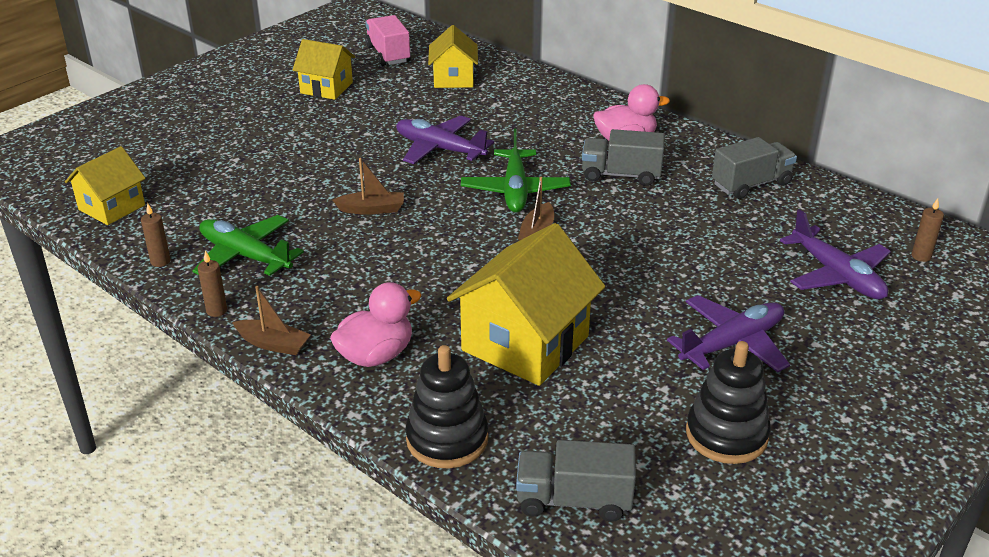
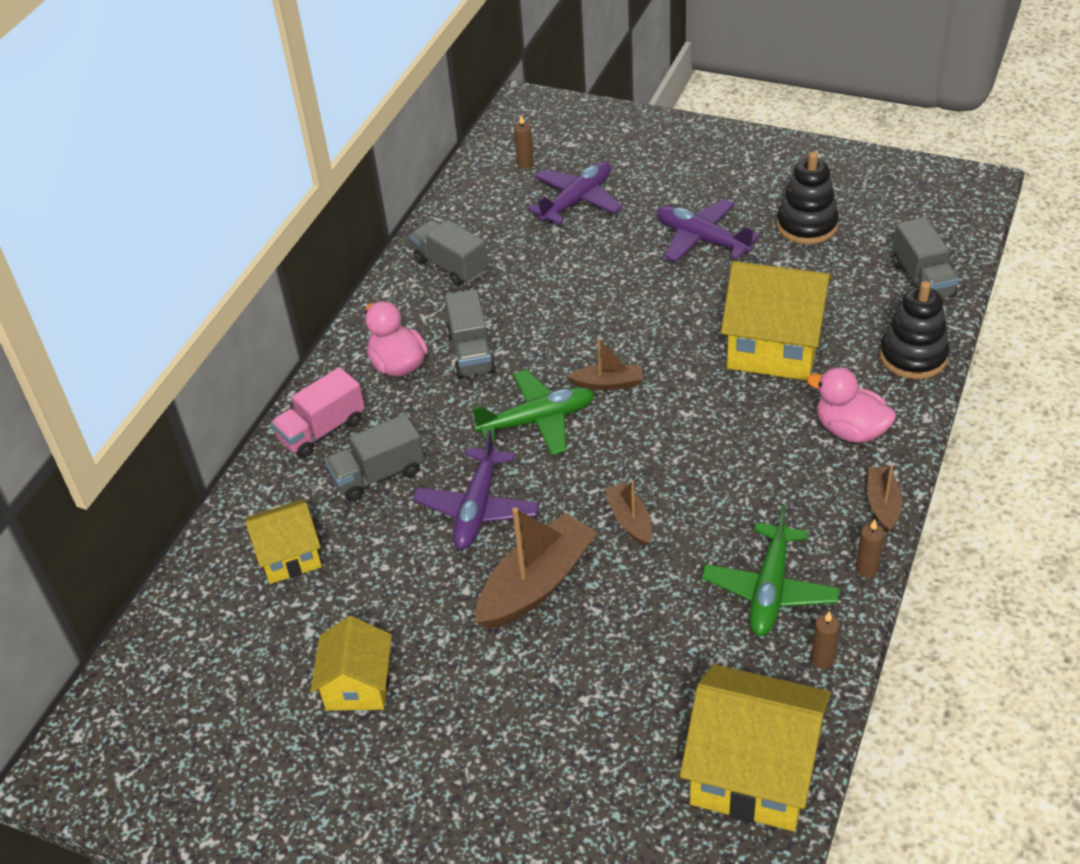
camera: 105 degrees left, 10 degrees up
yellow house [65,146,146,225] -> yellow house [680,664,831,831], size x1.69
pink truck [365,15,411,66] -> pink truck moved to [271,367,365,458]
none -> grey truck [325,414,424,501]
none -> brown boat [475,507,597,629]

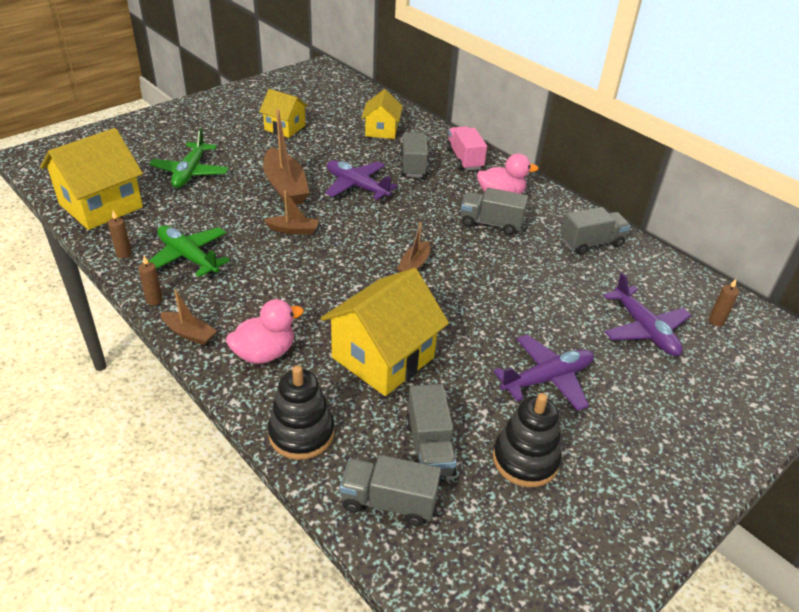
camera: 110 degrees right, 5 degrees down
green plane [472,370,595,455] -> green plane moved to [149,128,229,188]
none -> grey truck [406,384,457,477]

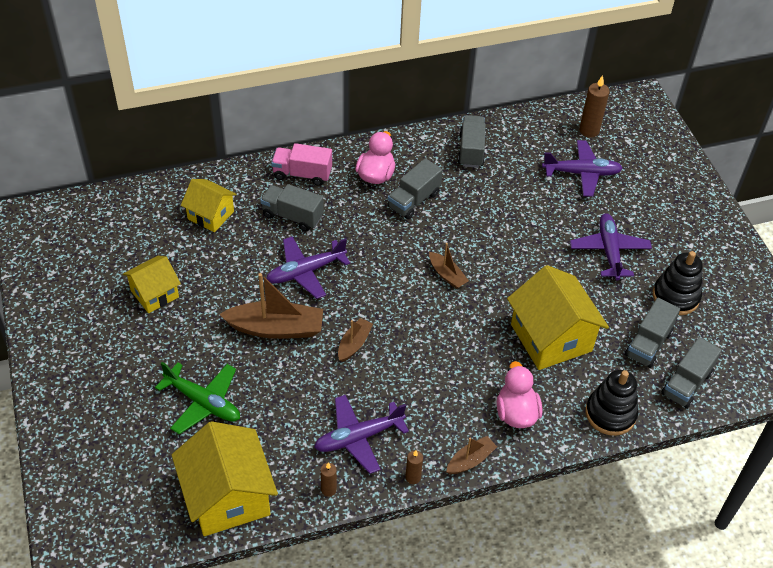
camera: 65 degrees left, 10 degrees up
green plane [148,225,230,277] -> purple plane [314,395,409,474]
grey truck [406,384,457,477] -> grey truck turned 105 degrees clockwise [625,298,680,368]
brown candle [709,279,739,326] -> brown candle [579,75,610,138], size x1.68

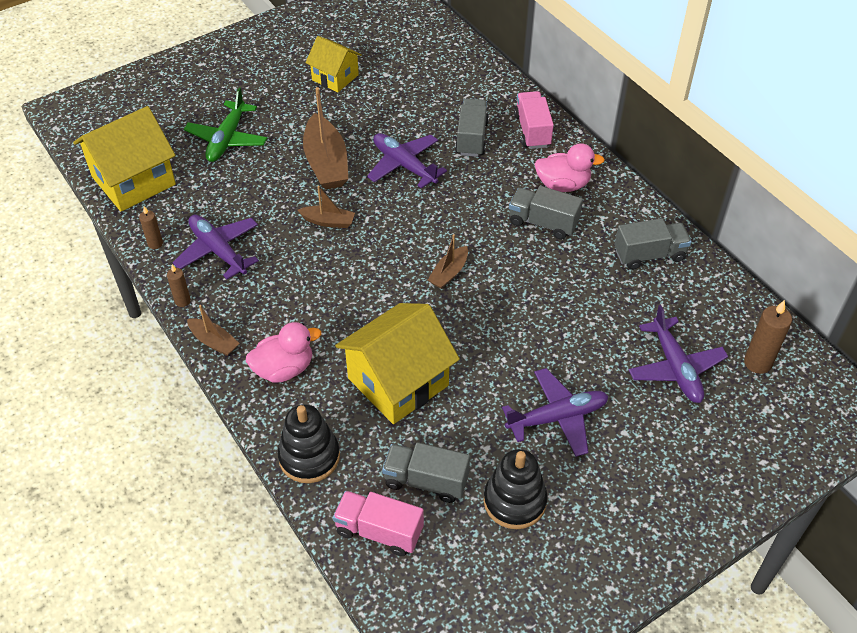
camera: 75 degrees right, 0 degrees up
yellow house [181,179,237,232] -> none
grey truck [661,337,722,409] -> pink truck [333,491,424,556]

